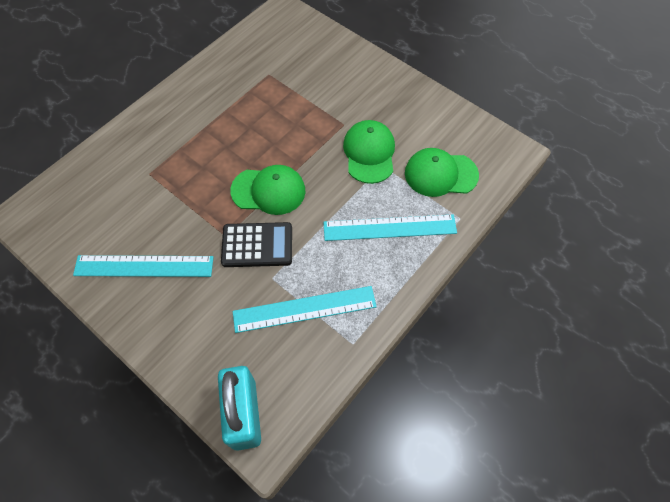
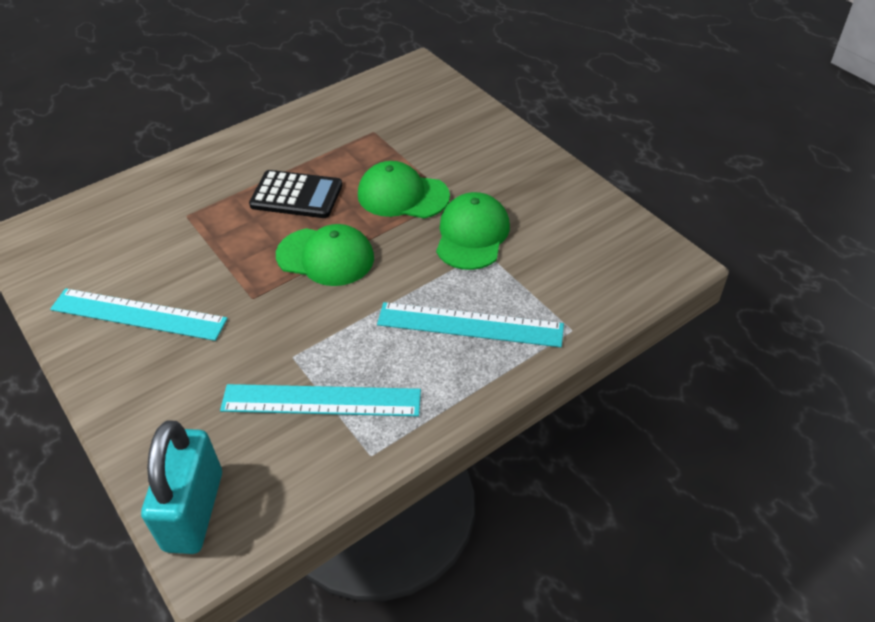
camera: 15 degrees right, 15 degrees down
black calculator [221,222,292,267] -> black calculator moved to [249,170,342,218]
green cap [405,148,479,197] -> green cap moved to [358,161,450,219]

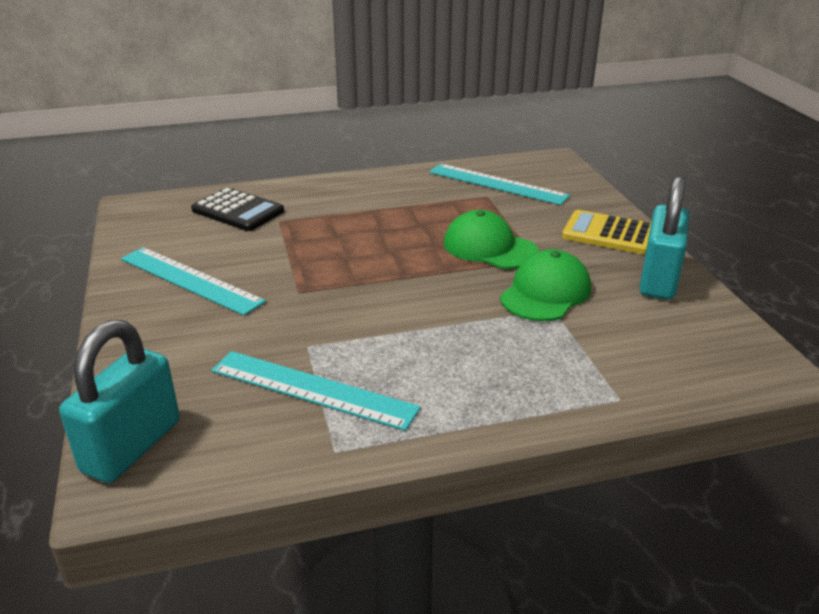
camera: 20 degrees right, 15 degrees down
black calculator [249,170,342,218] -> black calculator moved to [191,187,284,231]
green cap [276,224,374,286] -> none
turquoise ruler [377,302,564,347] -> turquoise ruler moved to [429,164,570,205]
none -> yellow calculator [562,210,651,254]
none -> turquoise padlock [639,176,690,300]

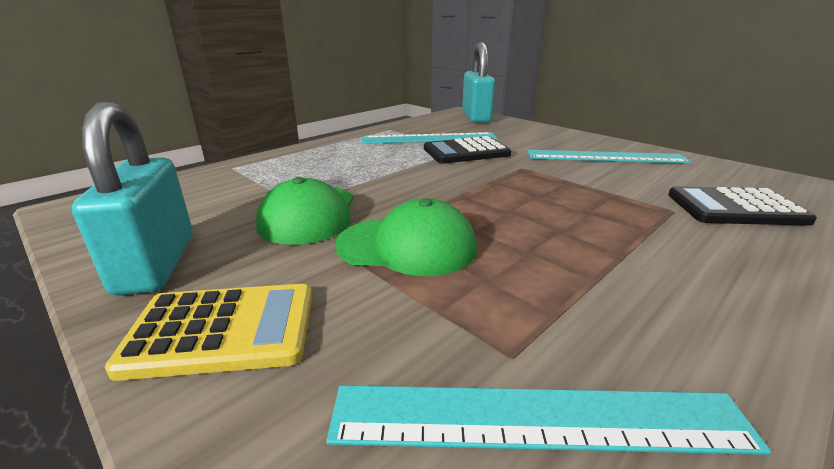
camera: 150 degrees right, 5 degrees down
none -> black calculator [424,136,511,164]

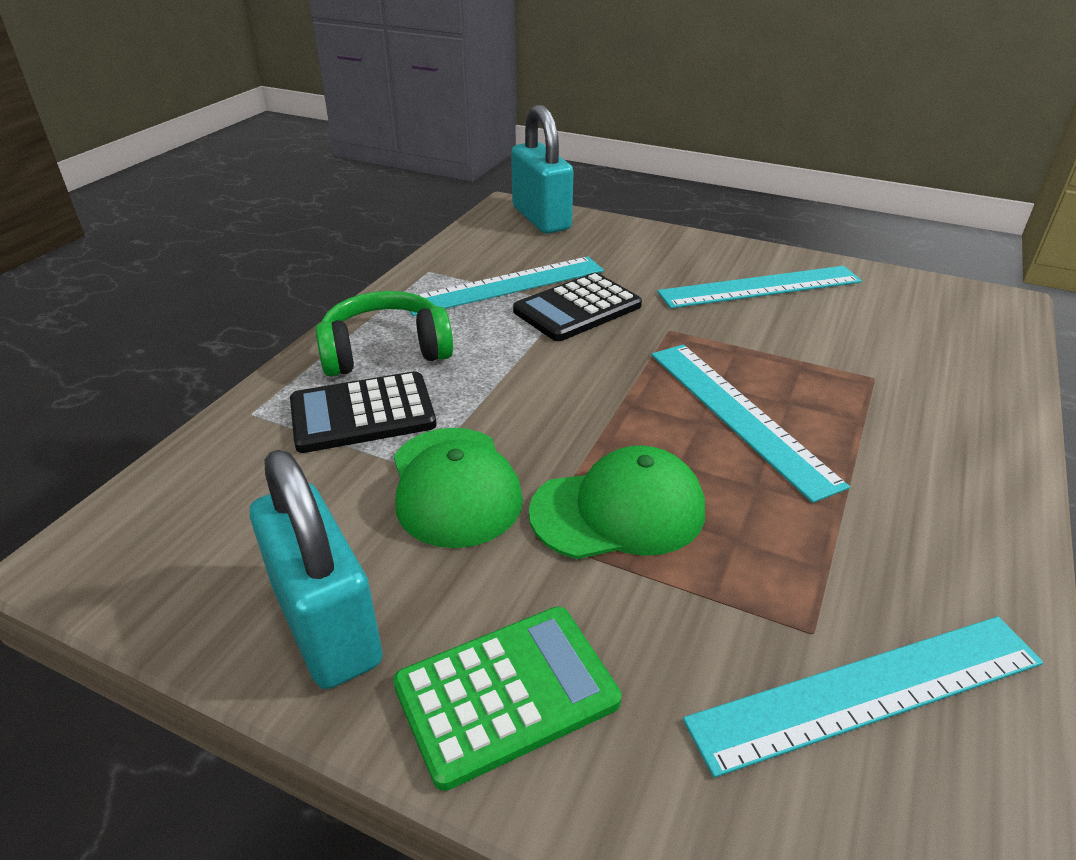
camera: 20 degrees left, 10 degrees up
yellow calculator [105,284,312,381] -> green calculator [393,607,621,791]
black calculator [668,186,817,226] -> black calculator moved to [290,371,436,453]
none -> green headphones [315,291,453,377]
none -> turquoise ruler [651,345,850,503]

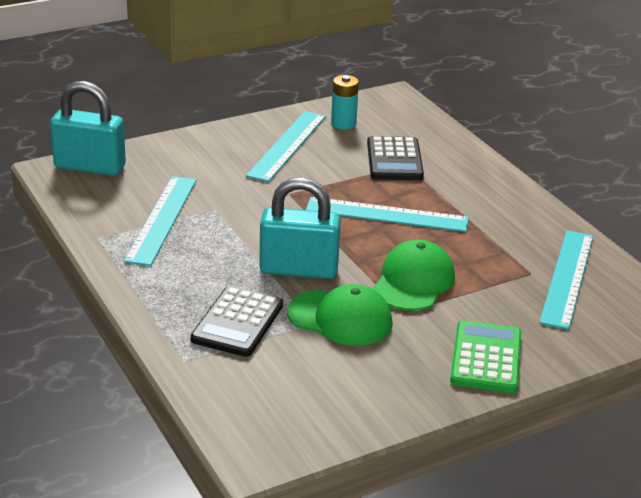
camera: 55 degrees left, 5 degrees down
turquoise padlock [250,450,383,689] -> turquoise padlock moved to [259,177,341,279]
green headphones [315,291,453,377] -> none
black calculator [513,273,642,341] -> black calculator moved to [367,136,424,180]
none -> turquoise battery [331,75,359,129]

